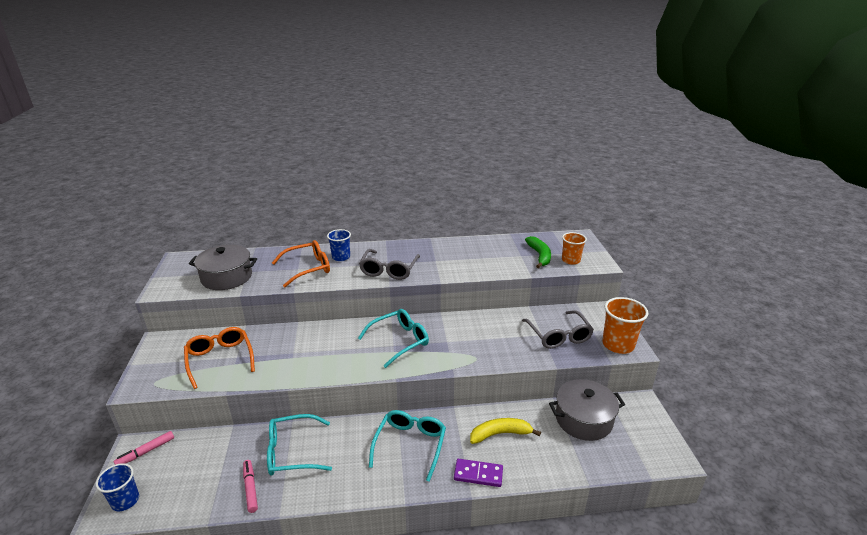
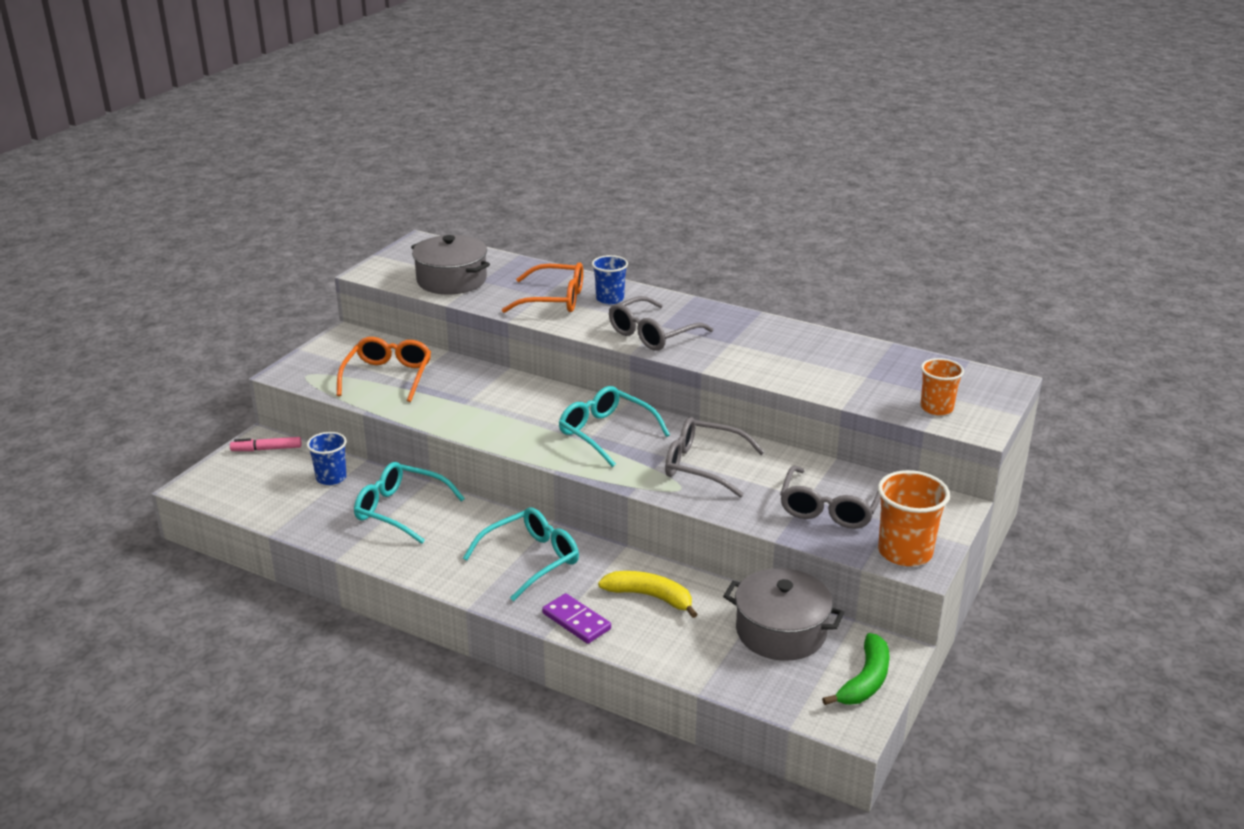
camera: 35 degrees right, 0 degrees up
blue cup [96,463,139,511] -> blue cup moved to [307,432,347,485]
pink marker [243,460,258,513] -> none
turquoise glasses [358,309,429,368] -> turquoise glasses turned 135 degrees counterclockwise [559,386,670,467]
green banana [525,236,551,268] -> green banana moved to [822,633,890,705]
none -> grey glasses [665,417,765,498]

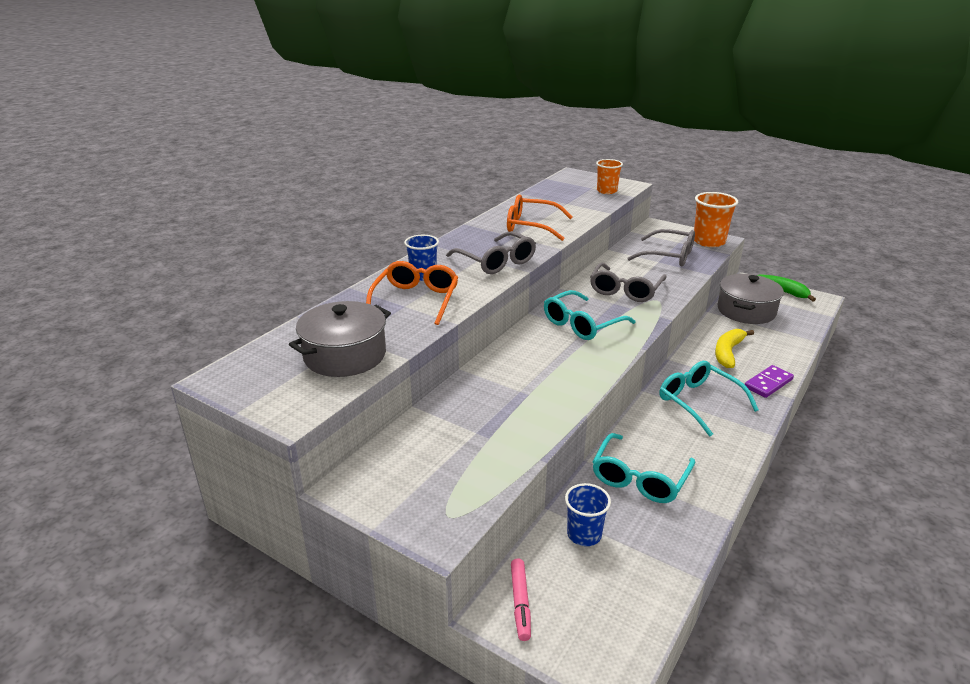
camera: 85 degrees left, 0 degrees up
orange glasses [337,337,431,402] -> orange glasses moved to [507,194,573,241]

